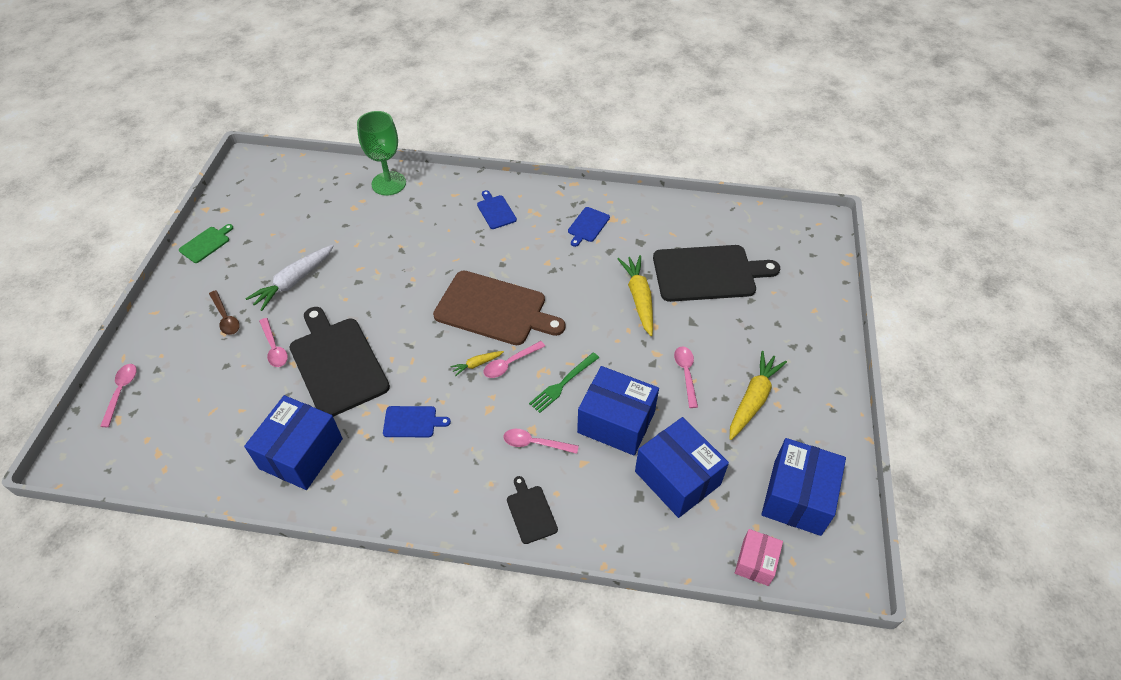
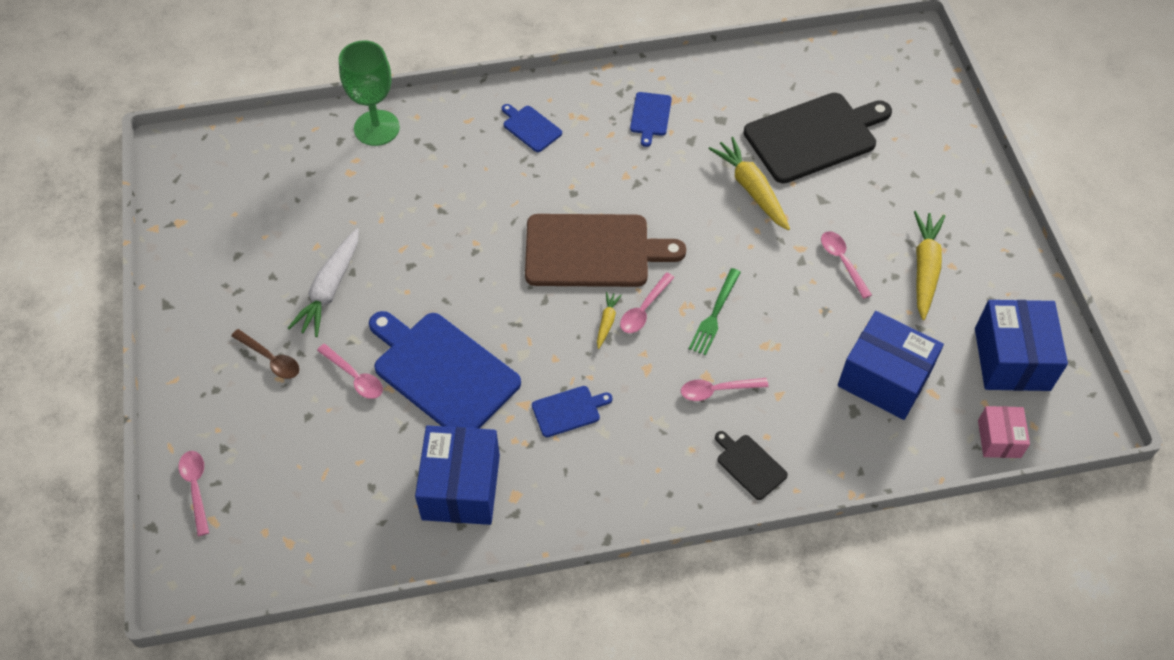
camera: 20 degrees left, 5 degrees up
green cutting board [179,224,233,263] -> none
black cutting board [290,307,390,417] -> blue cutting board [369,311,521,429]
yellow carrot [450,351,504,376] -> yellow carrot turned 150 degrees clockwise [597,292,622,349]
blue box [577,366,659,456] -> none

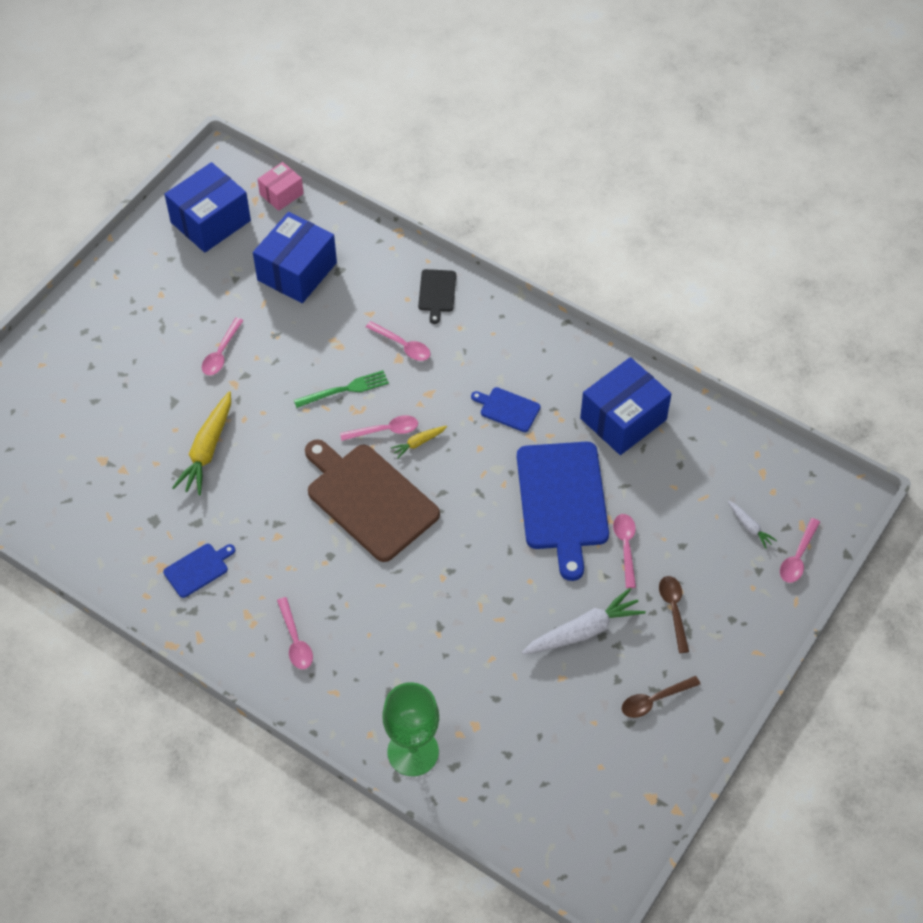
camera: 135 degrees left, 0 degrees up
blue cutting board [502,104,562,152] -> pink spoon [277,597,313,669]
black cutting board [744,93,892,183] -> none
blue box [838,311,944,420] -> blue box turned 45 degrees clockwise [253,212,337,303]
yellow carrot [914,211,945,320] -> none
none -> brown spoon [622,676,701,718]
none -> white carrot [728,501,777,549]

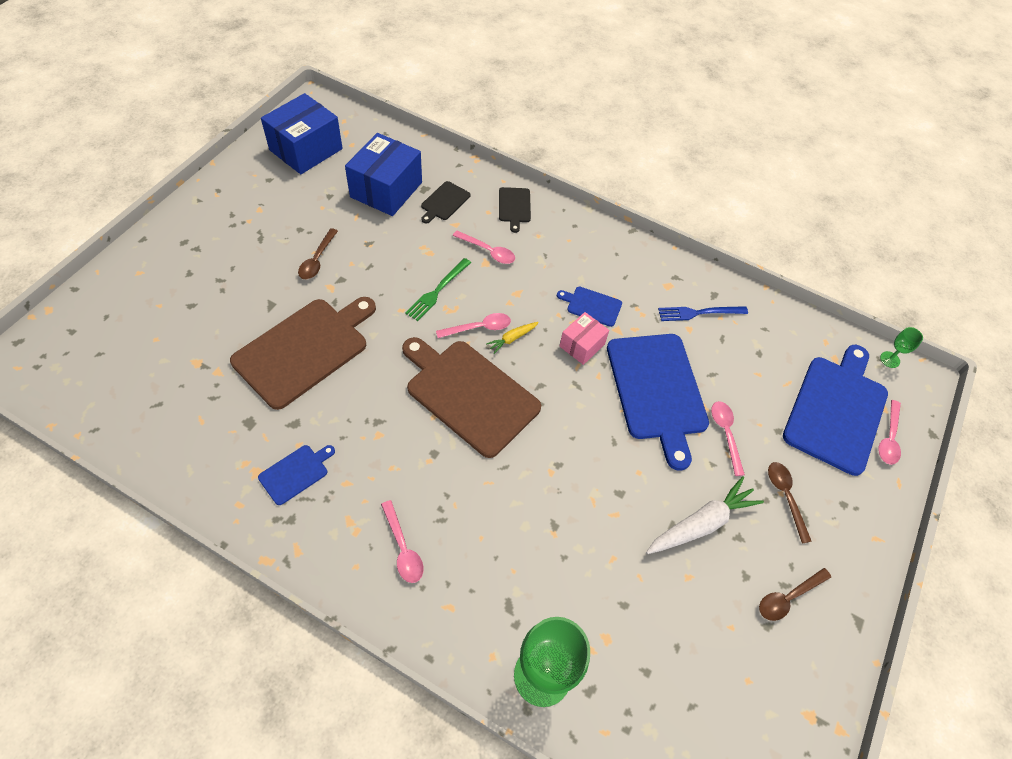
camera: 10 degrees left, 0 degrees up
yellow carrot [172,391,231,495] -> brown cutting board [230,297,376,410]
pink spoon [202,318,244,375] -> brown spoon [298,228,338,280]
pink box [258,162,304,211] -> pink box moved to [559,312,609,365]
green fork [294,370,389,408] -> green fork turned 150 degrees clockwise [405,258,471,321]
blue box [580,357,671,455] -> blue fork [658,306,748,321]
white carrot [728,501,777,549] -> blue cutting board [783,345,888,476]
none -> black cutting board [421,181,470,224]
none -> green goblet [880,327,923,368]

